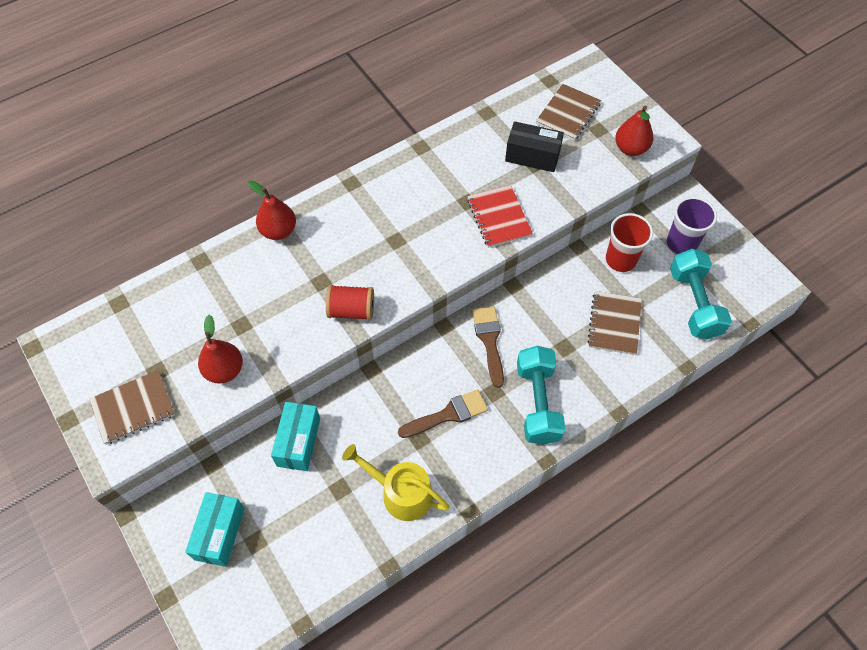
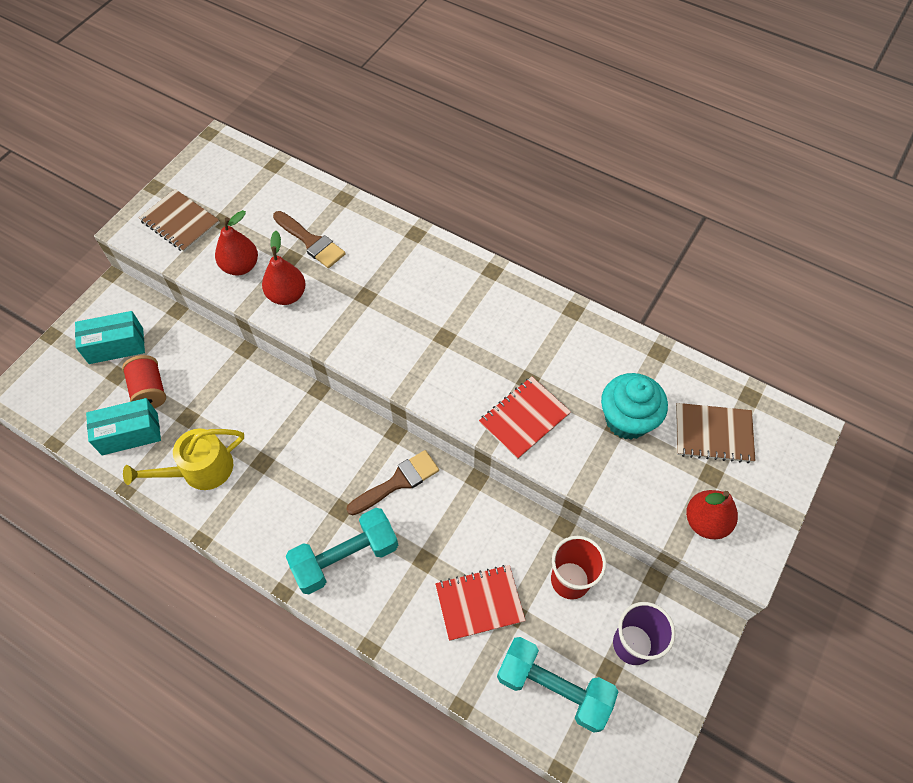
camera: 65 degrees right, 0 degrees up
red pear [248,181,296,240] -> red pear moved to [262,231,306,305]
turquoise box [271,402,320,471] -> turquoise box moved to [86,398,161,455]
red spool [326,285,374,320] -> red spool moved to [122,355,166,409]
yellow watering can [342,444,450,521] -> yellow watering can turned 120 degrees counterclockwise [123,429,244,490]
brown brush [398,389,488,438] -> brown brush moved to [273,211,346,268]
black box [505,121,564,172] -> turquoise cupcake [601,373,668,440]
brown notebook [587,291,642,355] -> red notebook [435,565,526,641]
turquoise dumbbell [670,249,732,339] -> turquoise dumbbell turned 60 degrees clockwise [497,637,619,733]

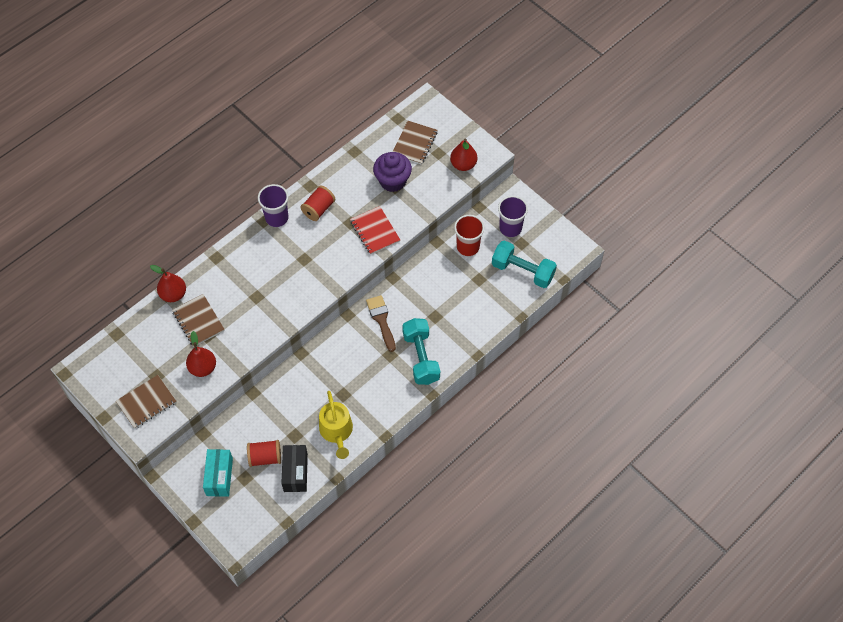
camera: 75 degrees left, 0 degrees up
turquoise box [86,398,161,455] -> black box [281,445,308,492]
red pear [262,231,306,305] -> red pear moved to [150,265,186,302]
brown brush [273,211,346,268] -> brown notebook [172,294,225,347]
red notebook [435,565,526,641] -> none
turquoise dumbbell [497,637,619,733] -> turquoise dumbbell turned 75 degrees clockwise [492,240,557,288]
turquoise cupcake [601,373,668,440] -> purple cupcake [373,152,412,192]
none -> purple cup [258,184,289,227]
none -> red spool [300,186,335,221]

